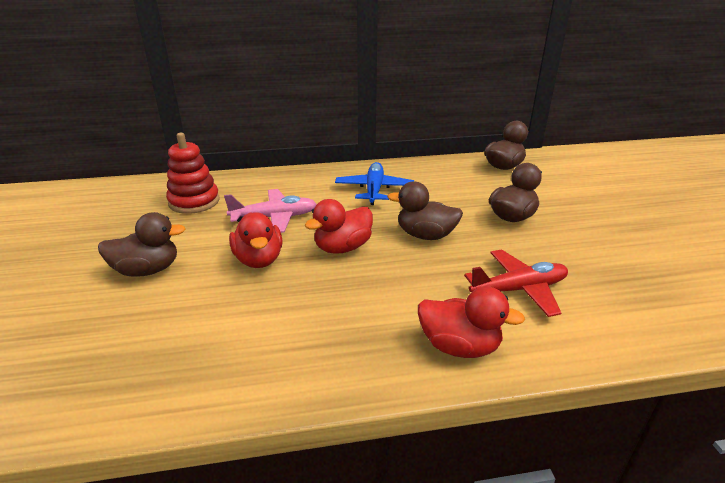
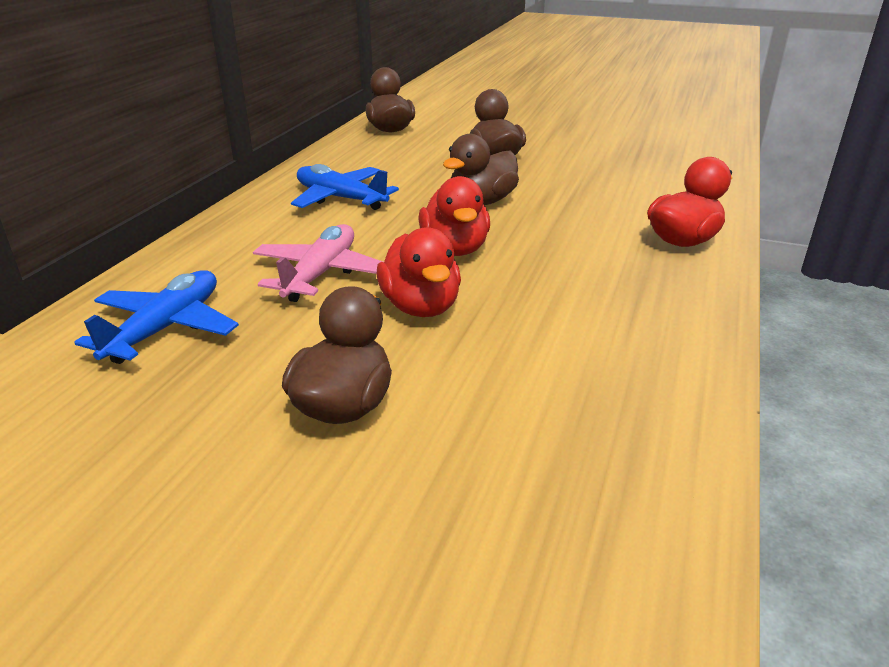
camera: 60 degrees left, 0 degrees up
red stacking toy [166,133,219,214] -> blue plane [74,270,239,364]
red duck [229,212,283,268] -> red duck turned 60 degrees clockwise [377,227,461,317]
red plane [464,249,568,317] -> none

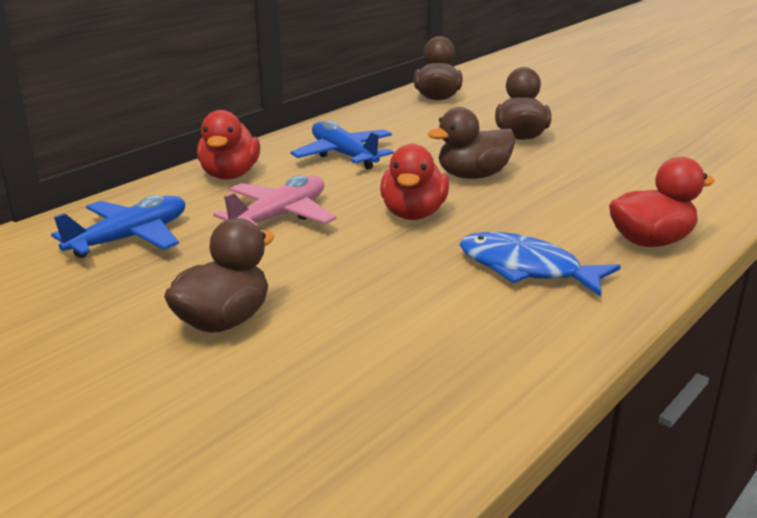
camera: 20 degrees right, 5 degrees down
red duck [377,227,461,317] -> red duck moved to [197,110,260,180]
none -> blue fish [459,232,621,297]

